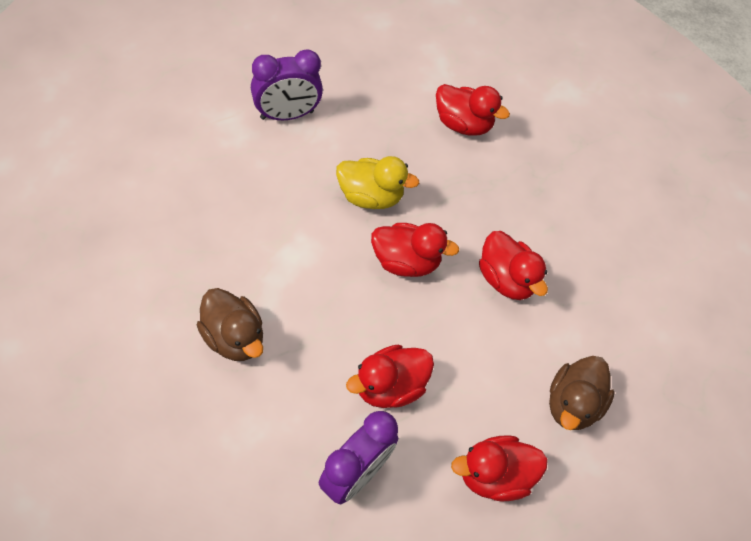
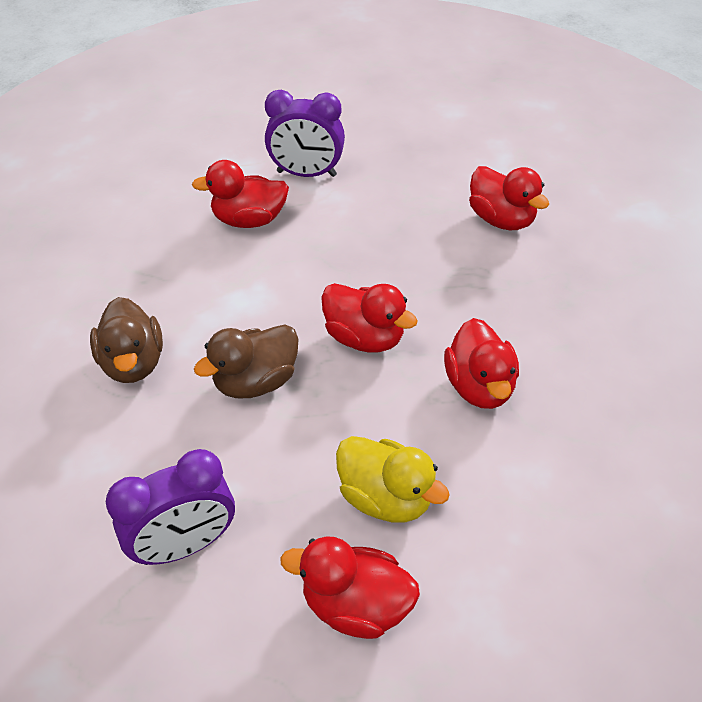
camera: 30 degrees right, 10 degrees down
yellow duck [336,156,419,209] -> yellow duck moved to [336,436,450,523]
red duck [346,345,434,408] -> red duck moved to [192,160,289,228]
brown duck [549,356,615,430] -> brown duck moved to [194,325,298,398]

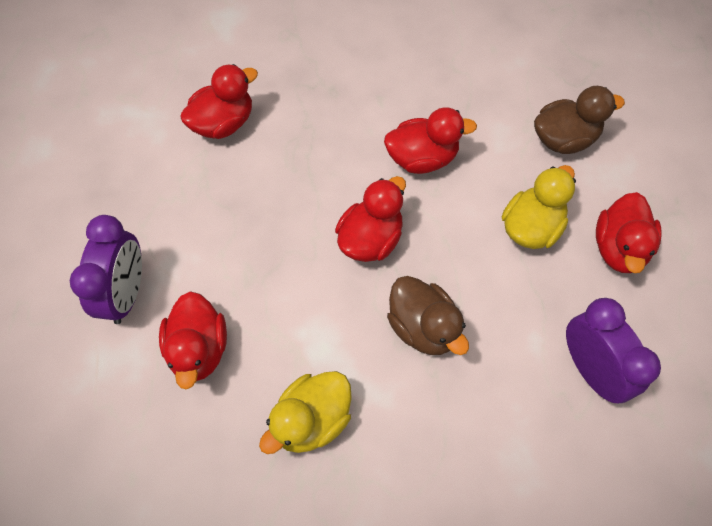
camera: 90 degrees left, 15 degrees up
brown duck [90,297,163,383] -> brown duck moved to [534,86,625,154]
none -> yellow duck [259,371,352,454]

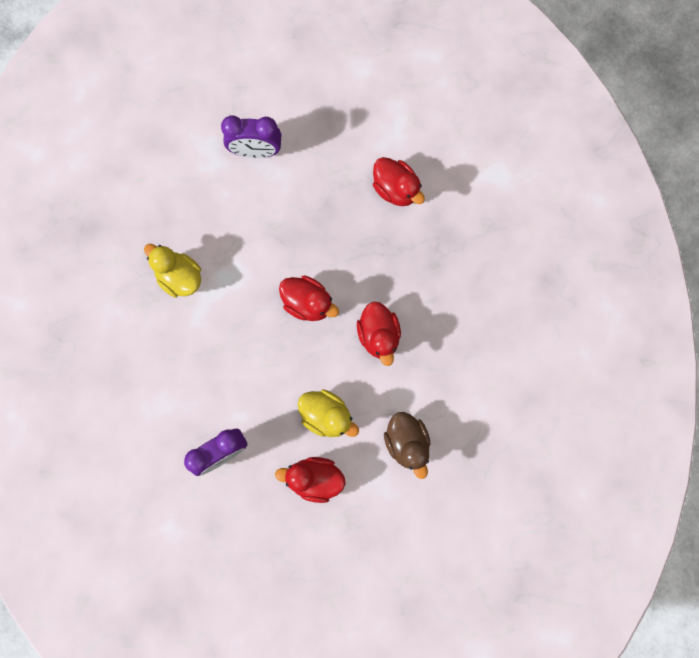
camera: 85 degrees right, 15 degrees up
red duck [159,291,227,389] -> none
brown duck [387,276,469,355] -> none

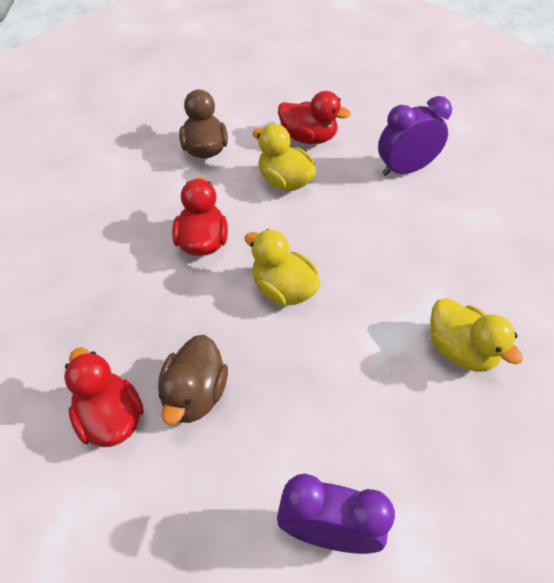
camera: 170 degrees left, 25 degrees down
red duck [279,276,339,321] -> yellow duck [244,229,320,306]
none -> brown duck [158,335,228,425]

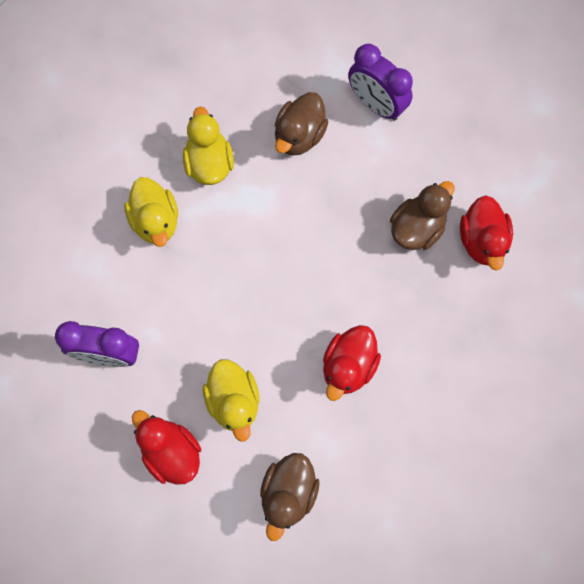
camera: 150 degrees left, 20 degrees up
yellow duck [244,229,320,306] -> yellow duck moved to [124,177,178,247]
none -> brown duck [275,92,328,156]

